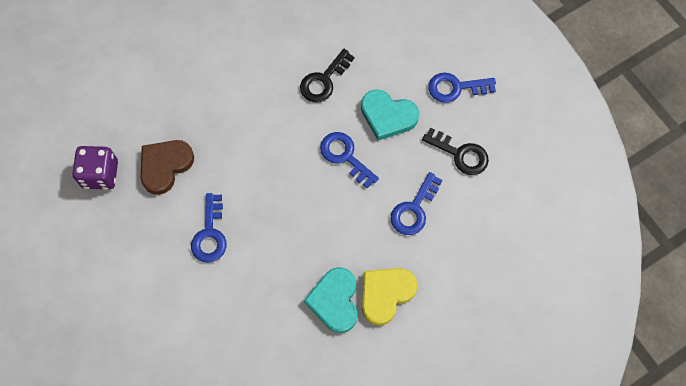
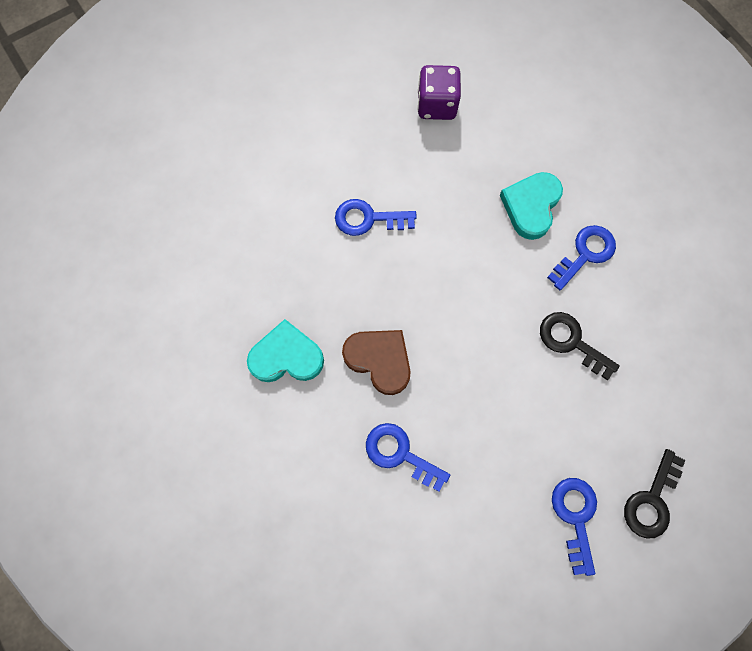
camera: 90 degrees right, 5 degrees up
brown heart [140,140,194,195] -> brown heart moved to [342,330,411,395]
blue key [320,132,379,188] -> blue key moved to [547,225,616,290]
turquoise heart [361,90,419,141] -> turquoise heart moved to [500,172,563,240]
yellow heart [362,268,418,325] -> none
black key [422,128,489,175] -> black key moved to [624,449,685,539]

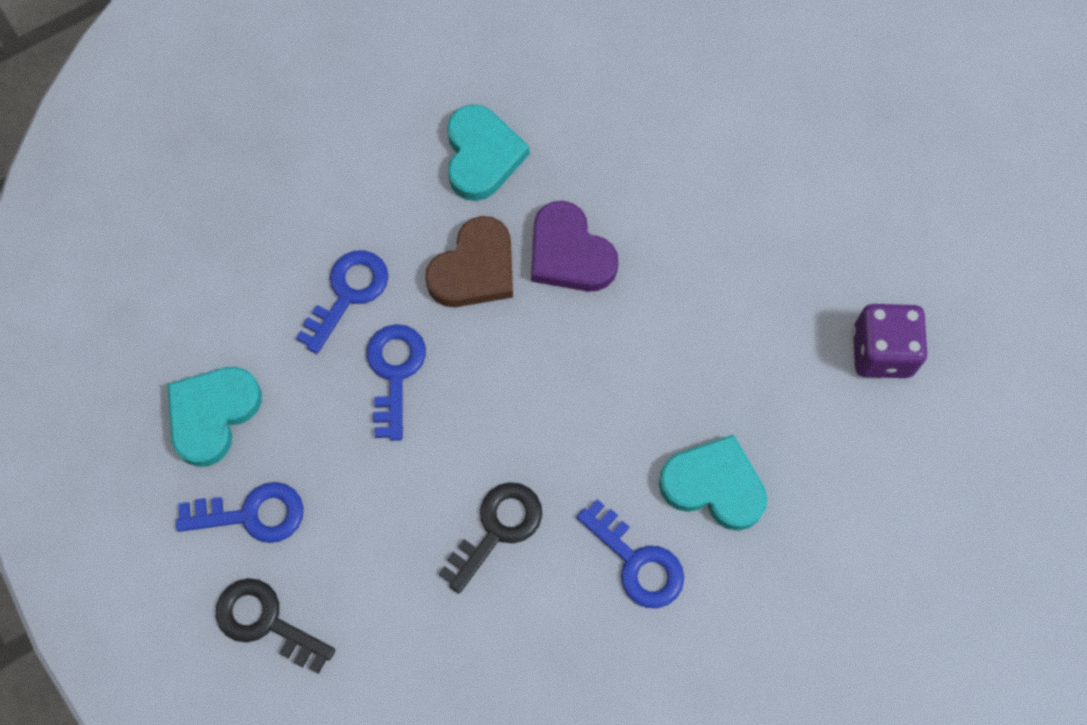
camera: 90 degrees right, 5 degrees down
blue key [335,199,417,236] -> blue key moved to [367,324,426,441]
none -> turquoise heart [167,367,262,467]
none -> purple heart [531,201,619,292]

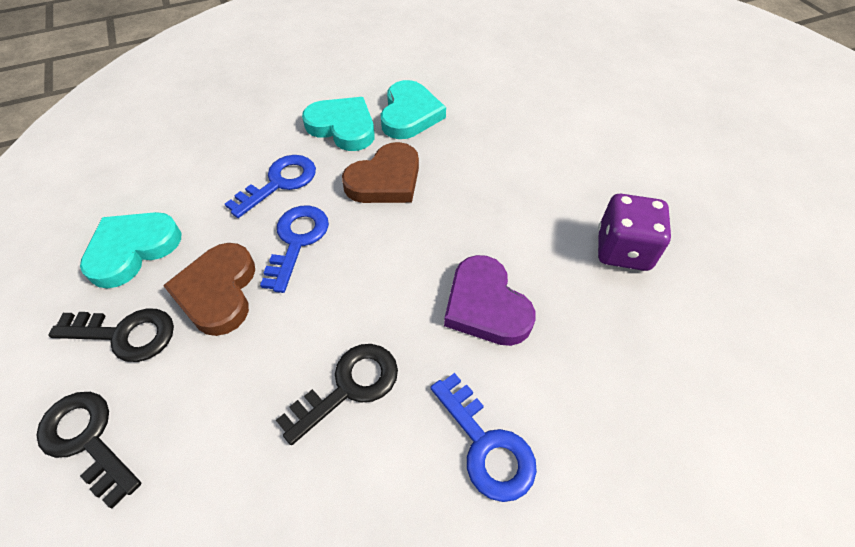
camera: 10 degrees right, 15 degrees down
blue key [176,482,304,543] -> black key [48,308,174,362]
purple heart [531,201,619,292] -> purple heart moved to [444,255,535,346]
turquoise heart [659,434,767,531] -> turquoise heart moved to [302,97,375,151]
purple dice [852,304,928,378] -> purple dice moved to [598,194,671,271]
none -> brown heart [163,243,255,336]

